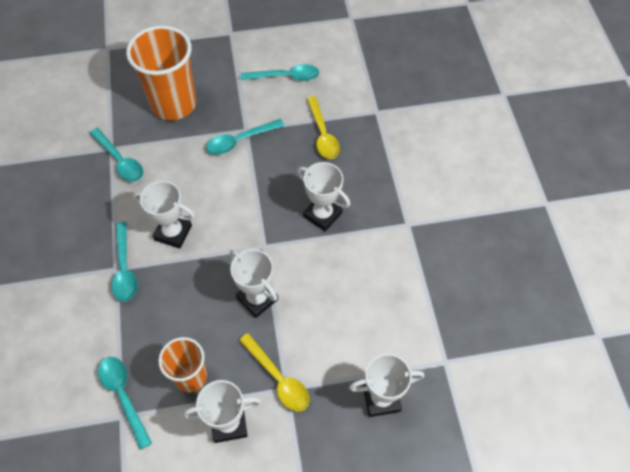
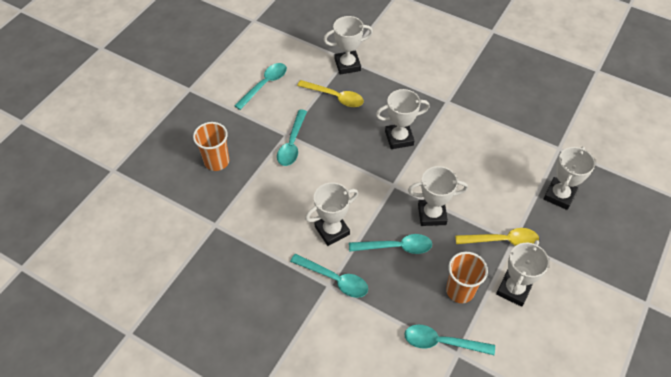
camera: 50 degrees left, 5 degrees down
turquoise spoon [90,128,143,182] -> turquoise spoon moved to [349,234,432,254]
orange cup [126,25,196,121] -> orange cup [193,122,229,171], size x0.58
none -> white trophy [323,16,373,75]

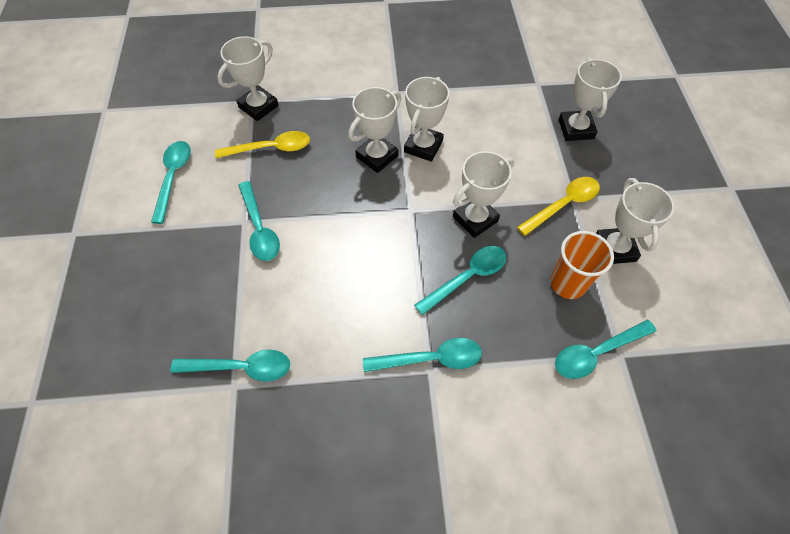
camera: 35 degrees left, 5 degrees up
orange cup [193,122,229,171] -> none
white trophy [305,182,358,246] -> white trophy moved to [404,77,450,162]
none -> turquoise spoon [170,350,290,382]

